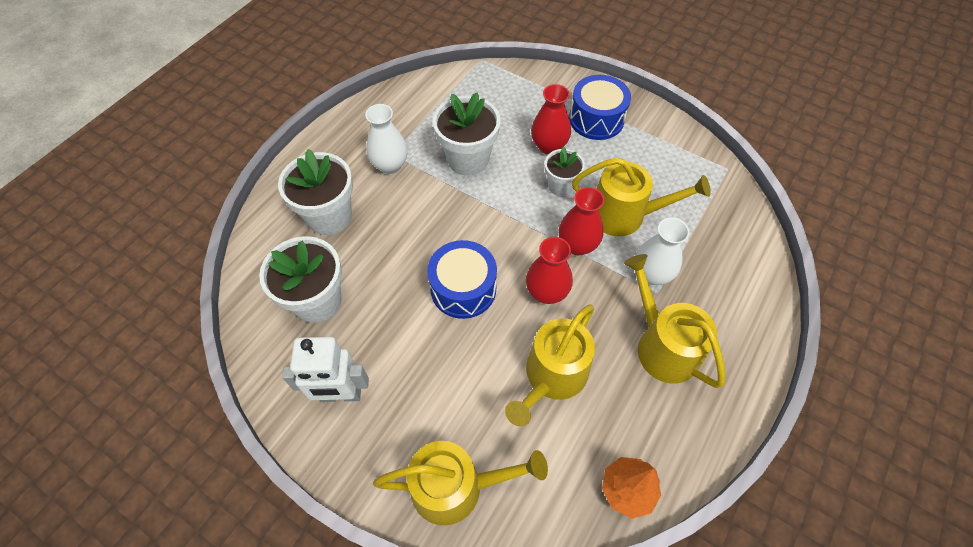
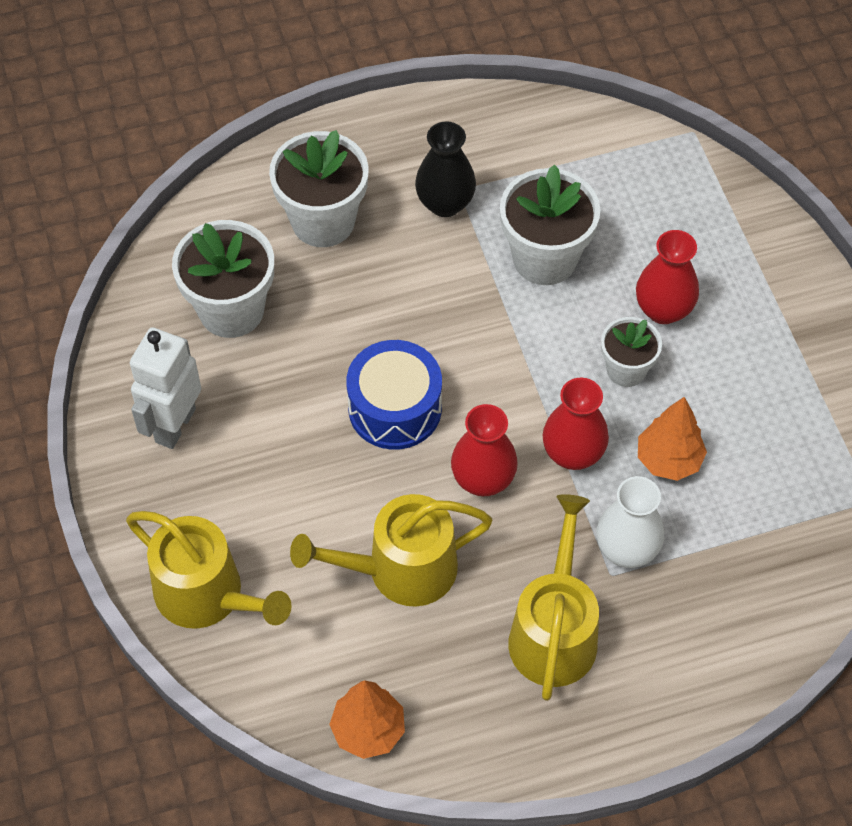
camera: 40 degrees right, 0 degrees up
white robot [282,337,369,402] -> white robot turned 75 degrees clockwise [130,327,201,449]
white vase [365,104,408,174] -> black vase [415,121,476,217]
blue drum [569,75,631,140] -> none
yellow watering can [572,157,711,236] -> orange tree [638,397,707,481]

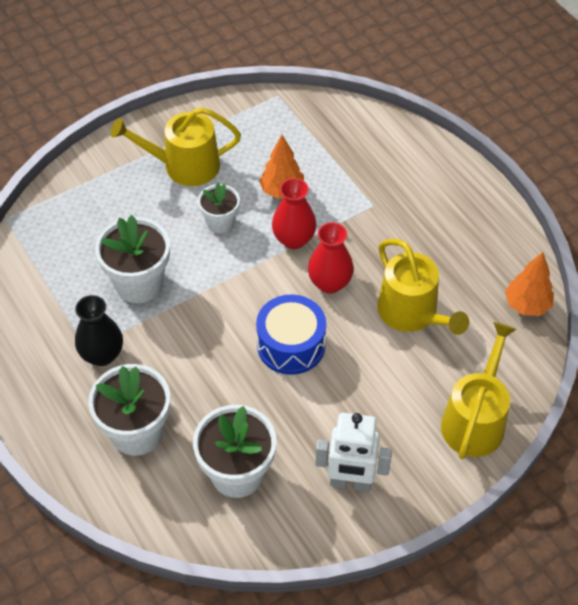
camera: 105 degrees left, 5 degrees down
yellow watering can [508,494,599,701] -> yellow watering can moved to [111,107,241,186]
white vase [596,476,664,568] -> none
red vase [636,230,699,324] -> none

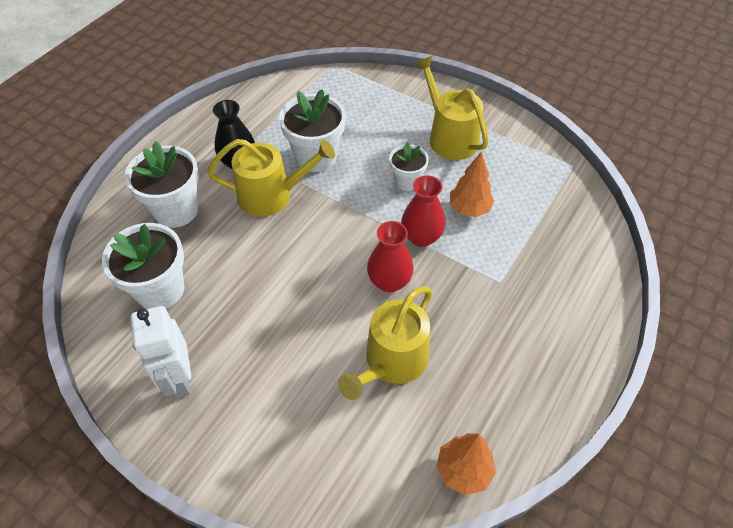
camera: 65 degrees right, 0 degrees up
blue drum [256,295,326,375] -> none
yellow watering can [441,322,516,459] -> yellow watering can moved to [207,139,335,217]

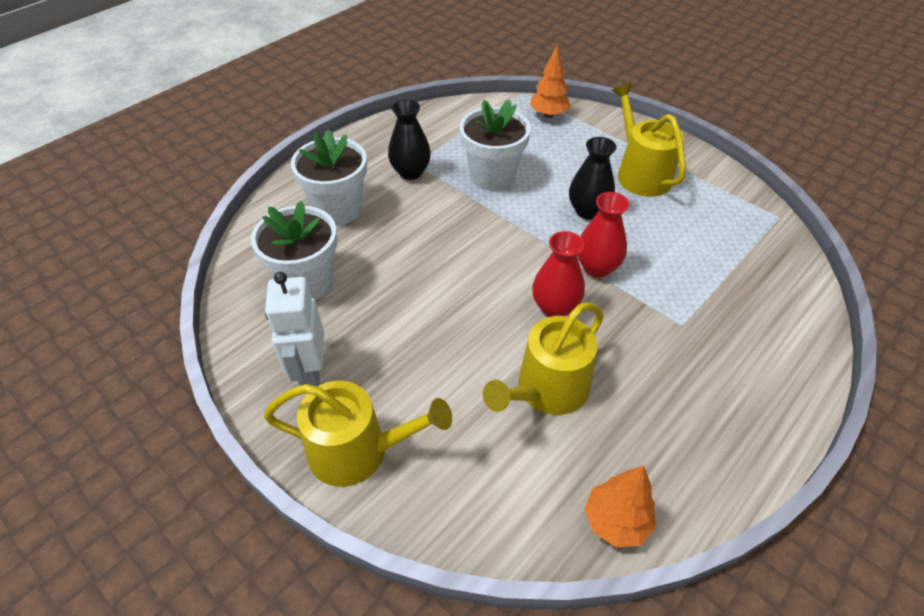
camera: 10 degrees right, 5 degrees down
yellow watering can [207,139,335,217] -> yellow watering can moved to [264,381,452,487]
white flower pot [389,142,429,191] -> black vase [569,137,616,219]
orange tree [450,151,494,217] -> orange tree moved to [530,46,571,118]

